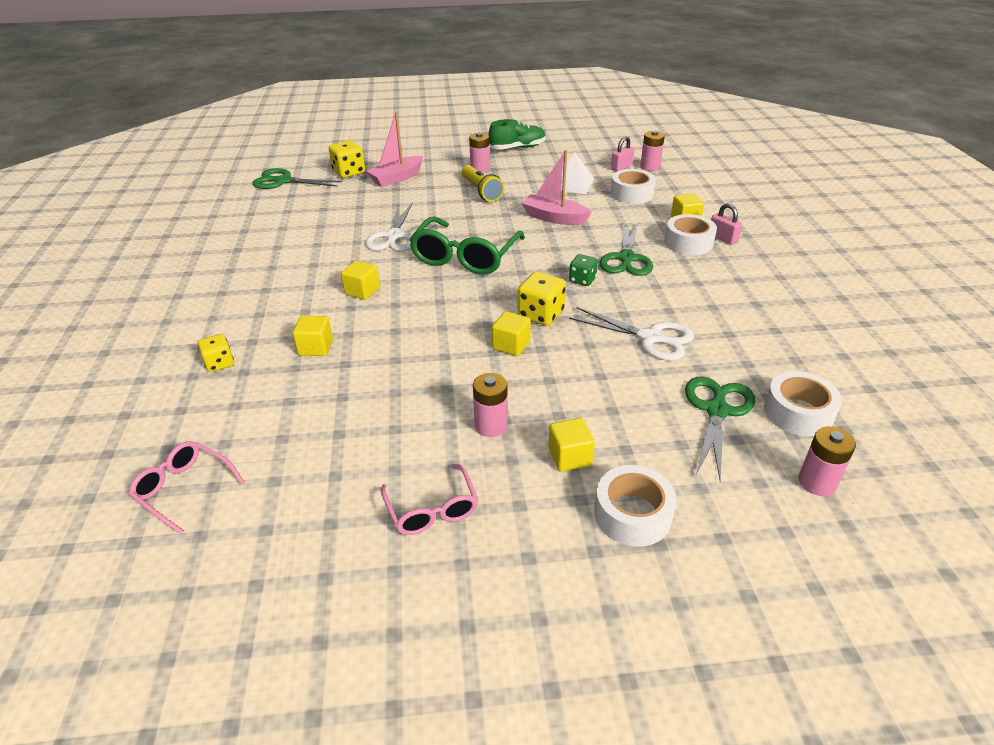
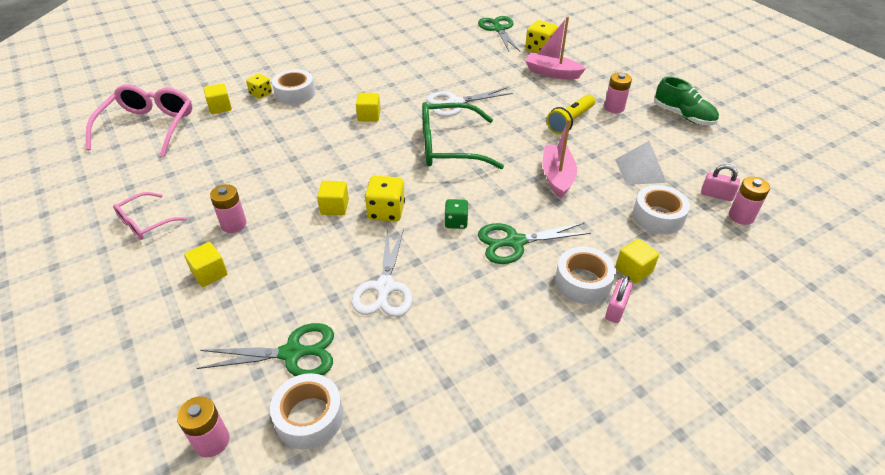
camera: 65 degrees right, 5 degrees up
pink glasses [128,441,244,534] -> pink glasses [86,84,192,157], size x1.77
yellow cube [293,316,333,356] -> yellow cube moved to [204,83,232,114]
white tape [594,465,677,547] -> white tape moved to [272,69,315,105]

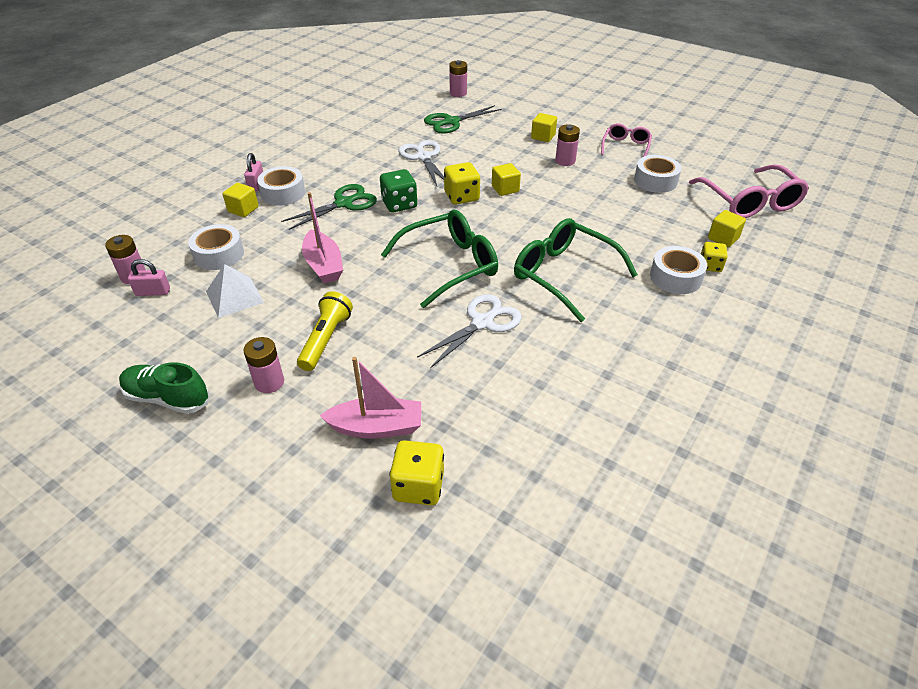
camera: 155 degrees right, 0 degrees up
white tape [270,373,343,449] -> white tape moved to [634,155,681,193]
yellow cube [356,93,380,122] -> green glasses [514,218,638,322]
green dice [444,199,469,229] -> green dice [380,169,417,213], size x1.54
green scissors [478,16,520,51] -> none

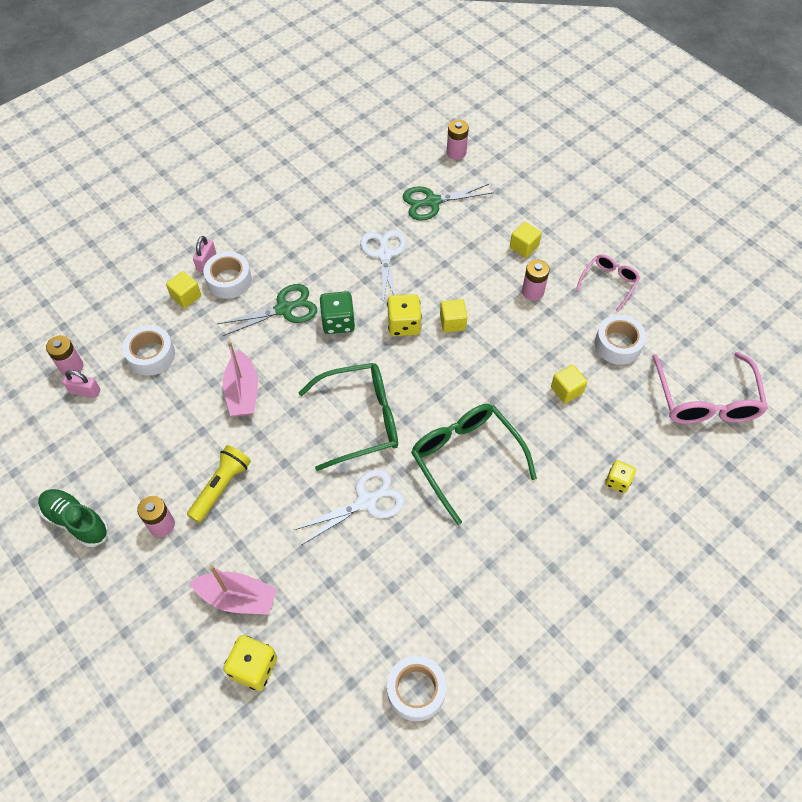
camera: 15 degrees right, 15 degrees up
white pyramid [206,264,264,318] -> none
white tape [650,246,707,294] -> white tape moved to [387,655,447,721]
yellow cube [708,210,746,247] -> yellow cube moved to [551,365,587,403]

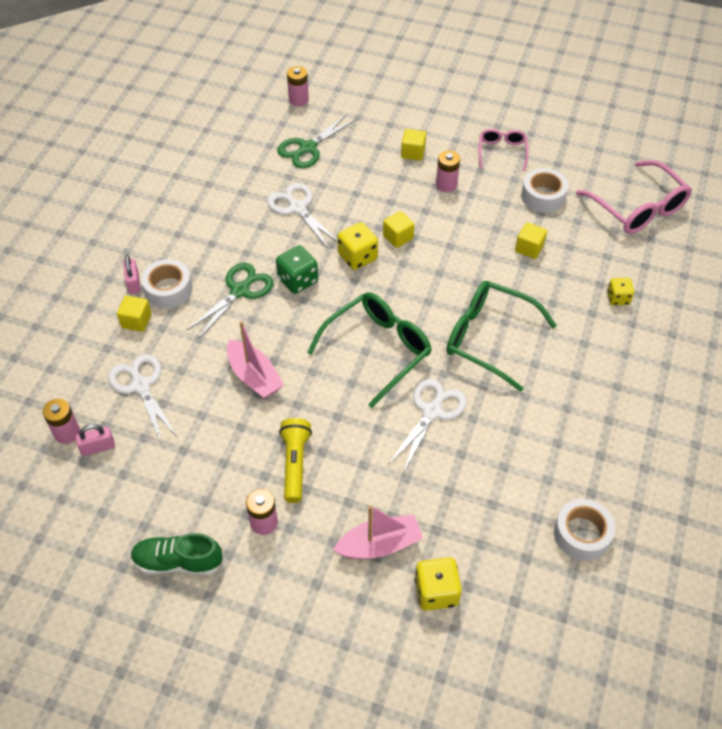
camera: 30 degrees left, 5 degrees down
white tape [122,325,175,376] -> white scissors [108,354,178,444]

